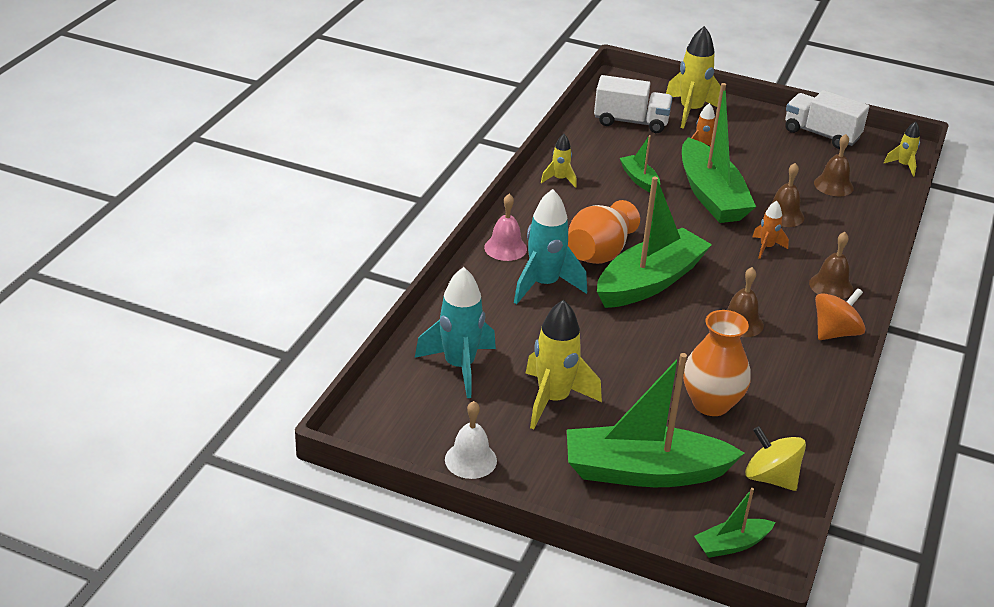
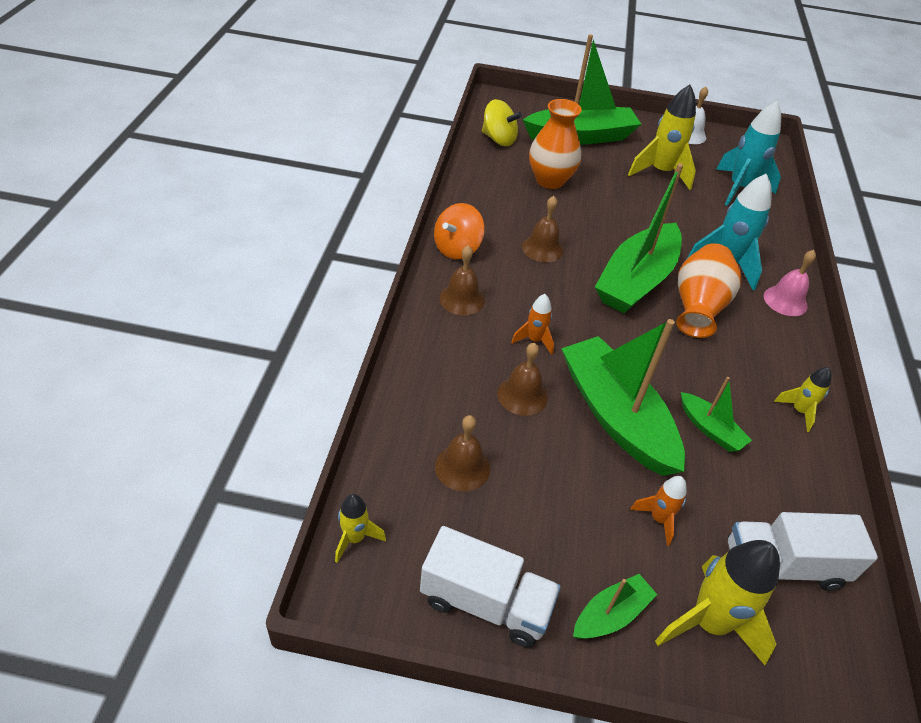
camera: 165 degrees right, 10 degrees up
green boat [694,488,775,558] -> green boat moved to [573,574,657,639]

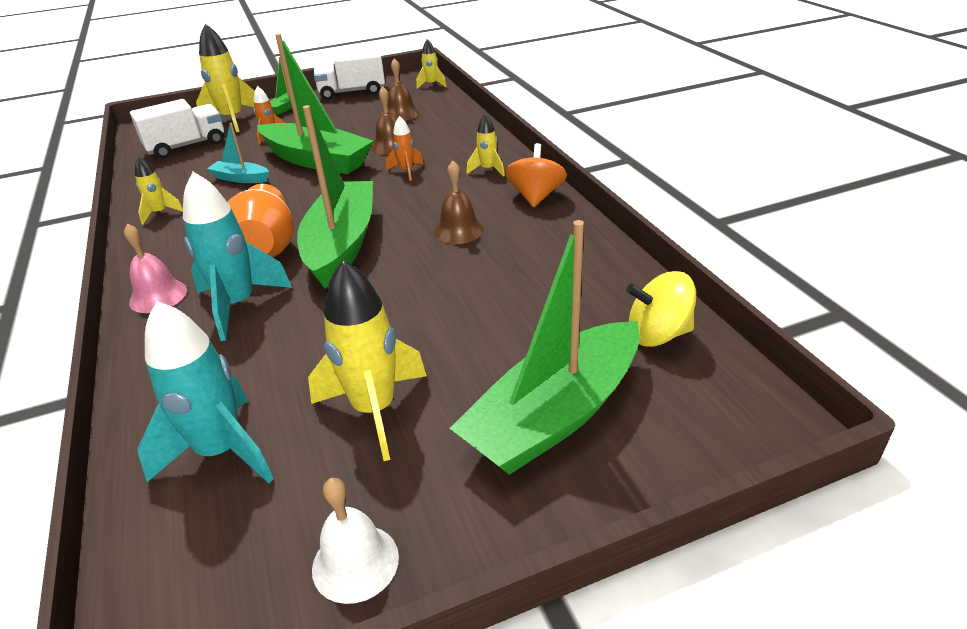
camera: 155 degrees right, 10 degrees down
brown bell [439,245,485,315] -> yellow rocket [466,114,505,177]
orange vase [529,99,582,189] -> none
green boat [681,377,752,452] -> turquoise boat [207,123,269,183]

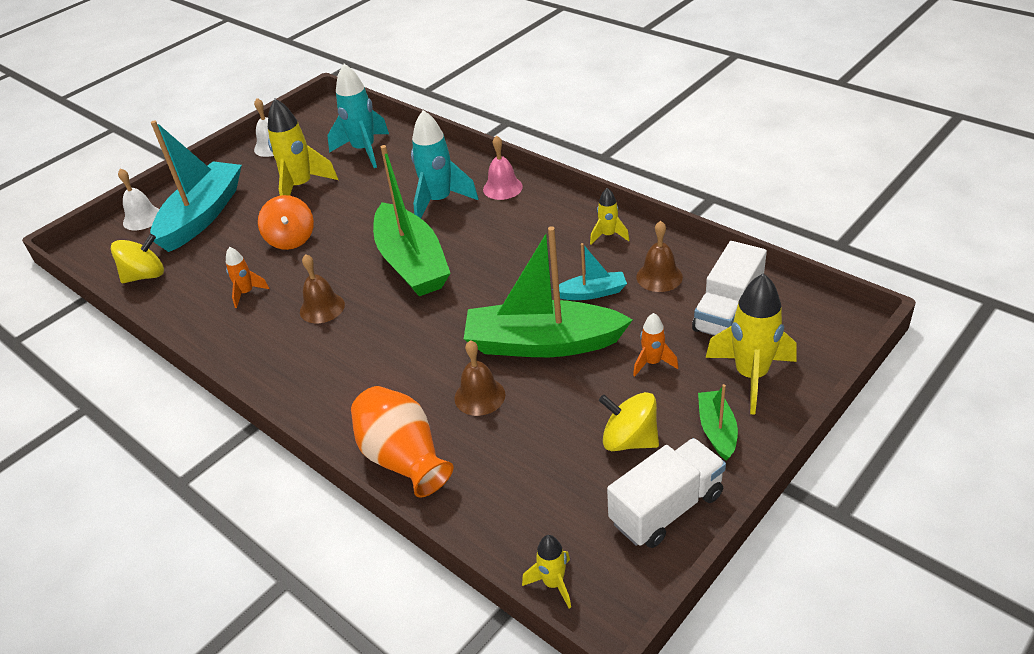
camera: 155 degrees right, 5 degrees up
orange vase [227,184,294,257] -> orange vase moved to [351,386,453,497]
orange rocket [386,116,424,181] -> orange rocket moved to [226,247,269,308]
brown bell [388,58,420,121] -> brown bell moved to [636,221,683,292]
green boat [450,220,640,475] -> turquoise boat [150,120,242,252]
yellow rocket [466,114,505,177] -> none
orange spinning top [505,143,567,207] -> orange spinning top moved to [258,195,314,250]
none -> white bell [118,168,160,230]
none -> yellow spinning top [599,392,659,451]

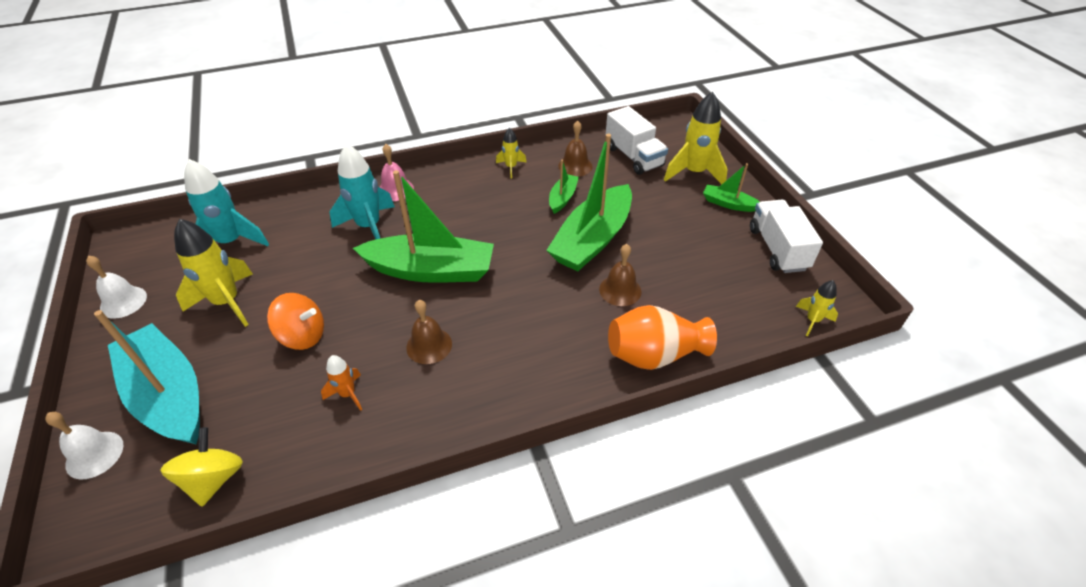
camera: 65 degrees left, 5 degrees up
turquoise boat [559,243,627,300] -> green boat [549,160,579,214]
yellow spinning top [599,392,659,451] -> none
orange rocket [633,313,678,376] -> none

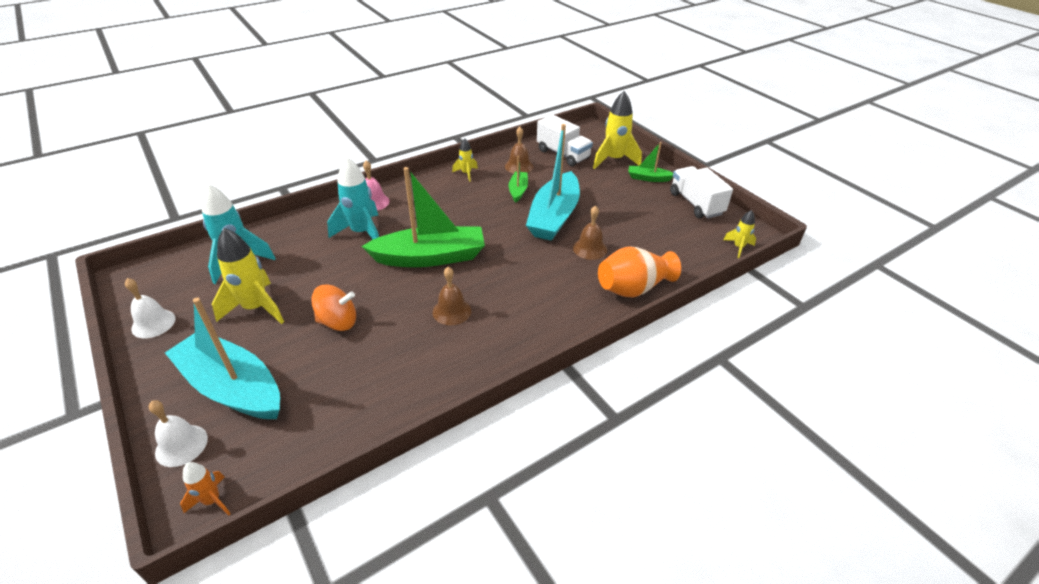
camera: 15 degrees left, 5 degrees down
yellow spinning top [161,427,243,507] -> none
orange rocket [321,355,362,411] -> orange rocket moved to [180,462,231,516]
green boat [546,134,632,271] -> turquoise boat [526,124,580,241]

